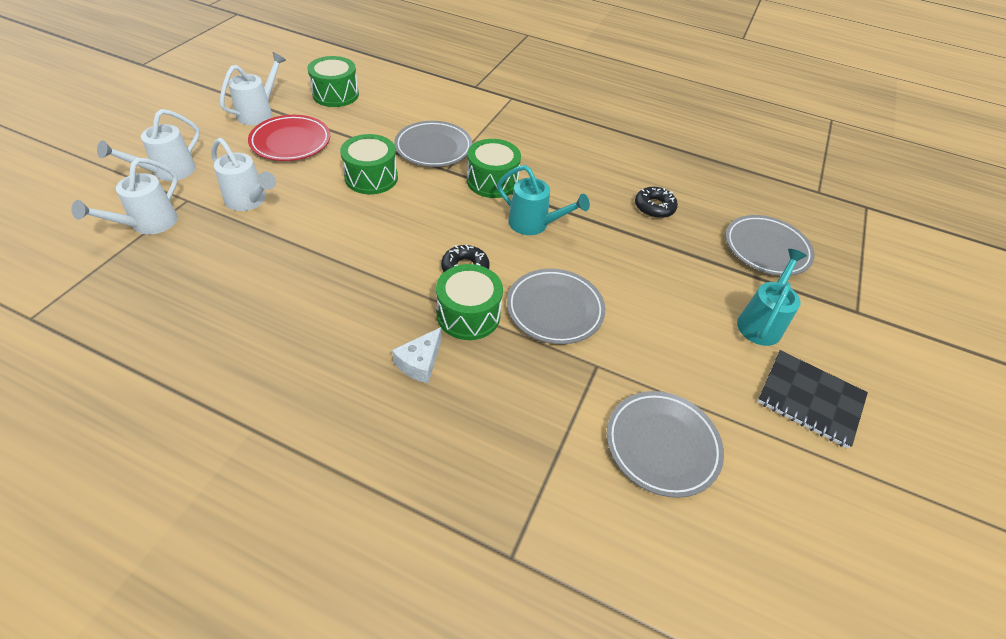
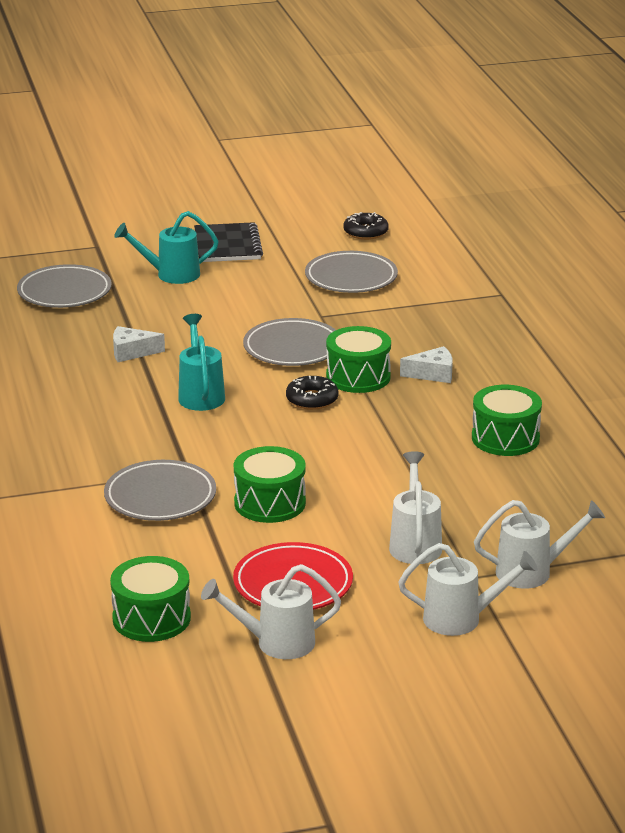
camera: 125 degrees left, 20 degrees down
green drum [467,139,521,198] -> green drum moved to [472,385,542,456]
black donut [635,187,678,218] -> black donut moved to [343,212,389,240]
none -> white cheese [113,326,165,362]

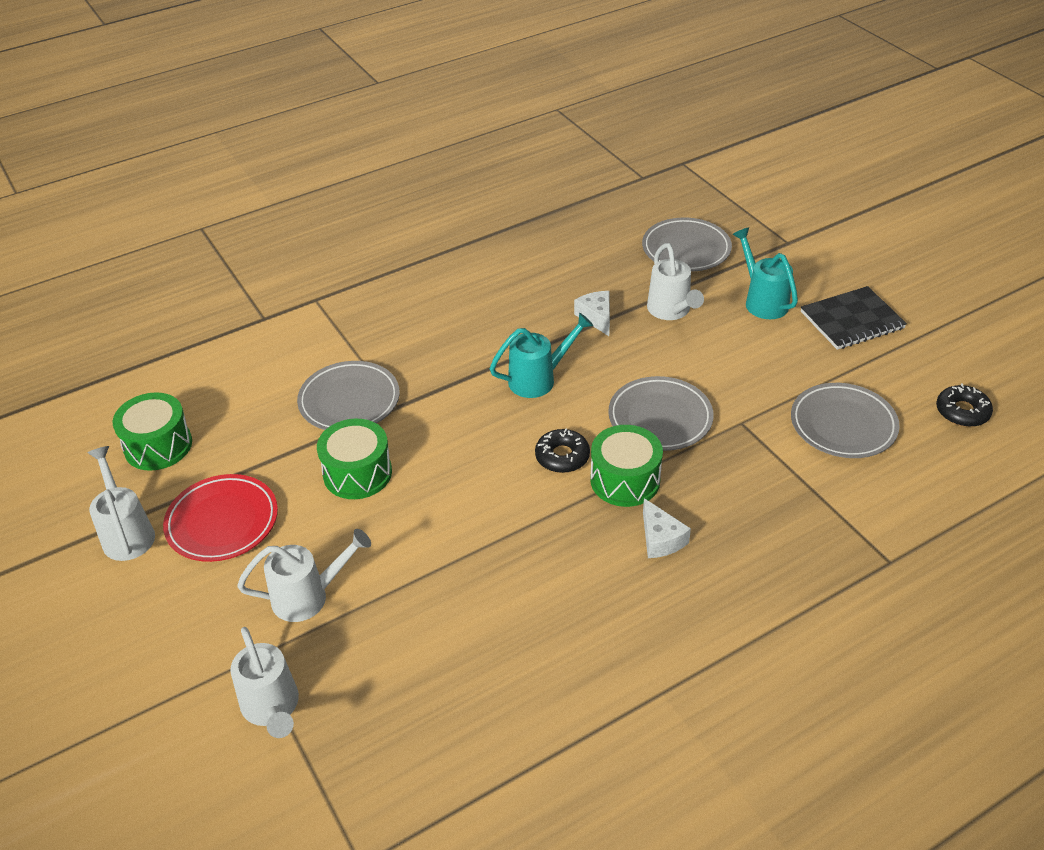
camera: 75 degrees right, 15 degrees up
white watering can [398,543,538,636] -> white watering can moved to [647,243,704,320]
green drum [472,385,542,456] -> none

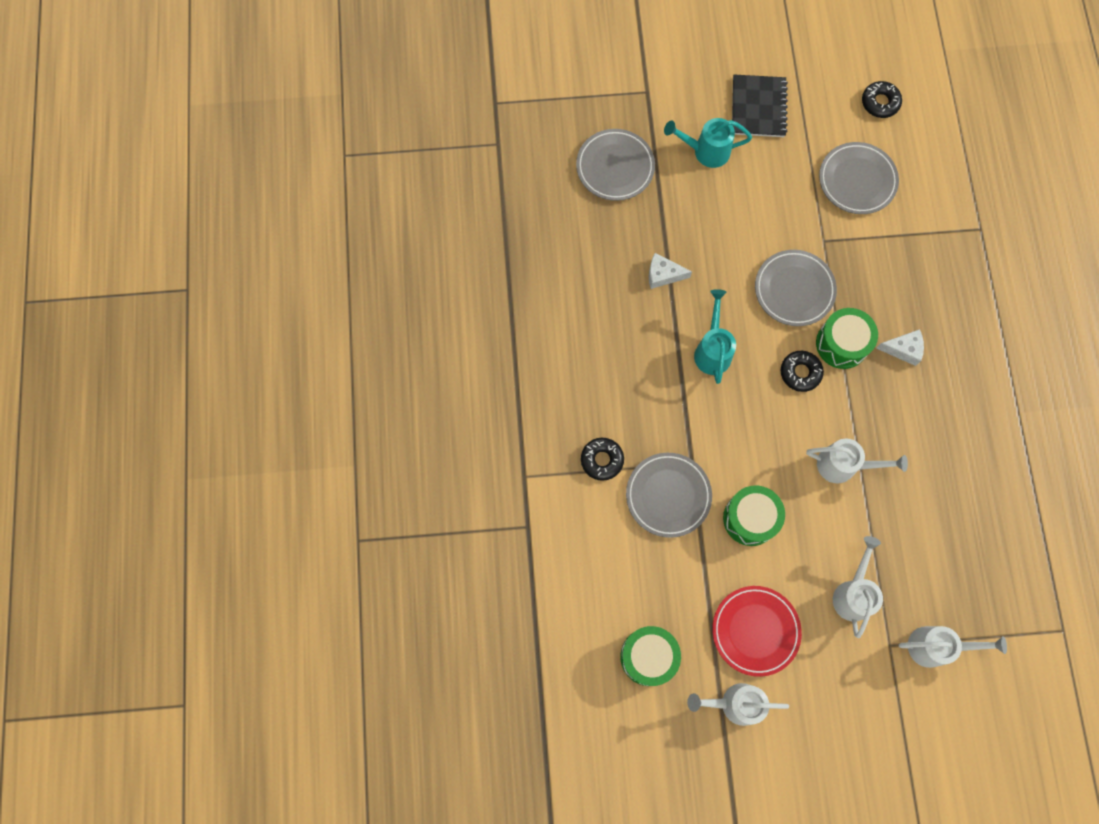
camera: 65 degrees left, 30 degrees up
white watering can [647,243,704,320] -> white watering can moved to [806,438,908,484]
none -> black donut [581,438,624,481]

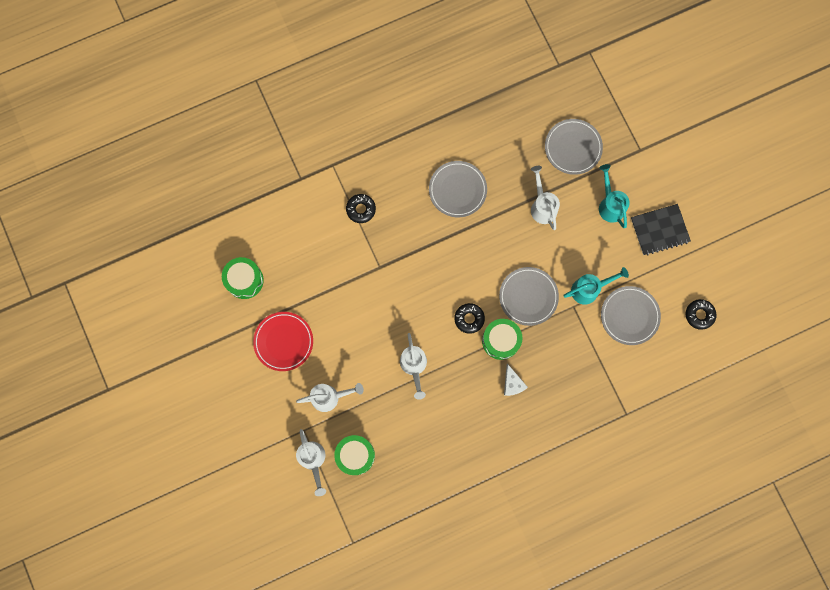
camera: 70 degrees right, 5 degrees up
grey plate [626,453,712,538] -> grey plate moved to [429,161,487,217]
white cheese [649,253,692,289] -> none
white watering can [687,683,789,726] -> white watering can moved to [531,166,560,230]
turquoise watering can [694,289,736,384] -> turquoise watering can moved to [563,267,629,305]
green drum [723,485,785,546] -> green drum moved to [334,435,375,475]

